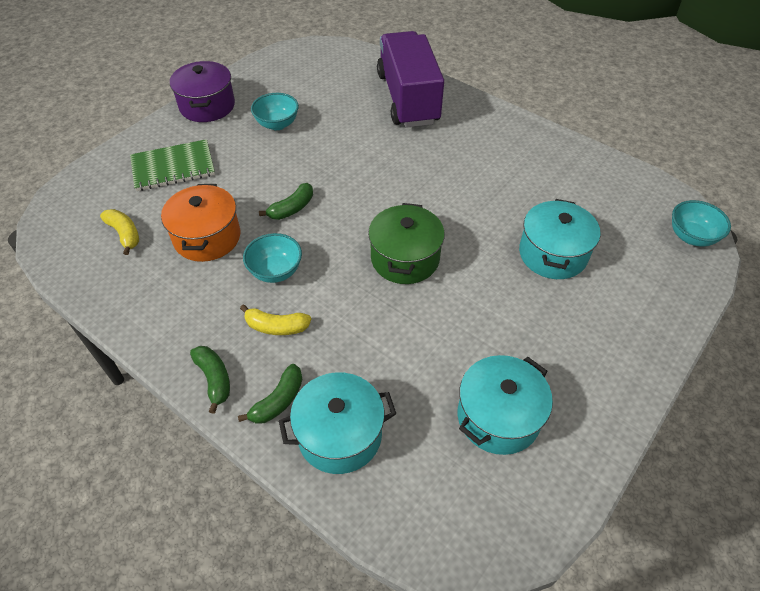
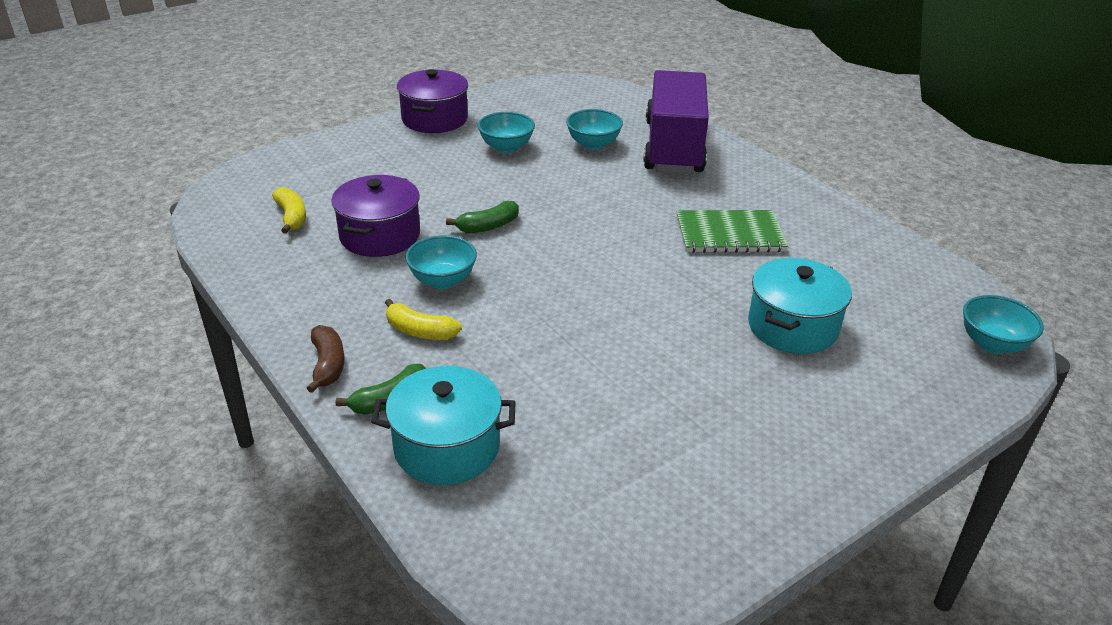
camera: 15 degrees right, 15 degrees down
green notebook [130,139,215,191] -> green notebook moved to [676,210,788,253]
orange pot [161,184,240,262] -> purple pot [331,175,420,257]
green banana [190,346,230,414] -> brown banana [307,325,344,393]
green pot [368,203,445,284] -> none
turquoise pot [458,355,553,455] -> none
none -> turquoise bowl [566,109,623,150]

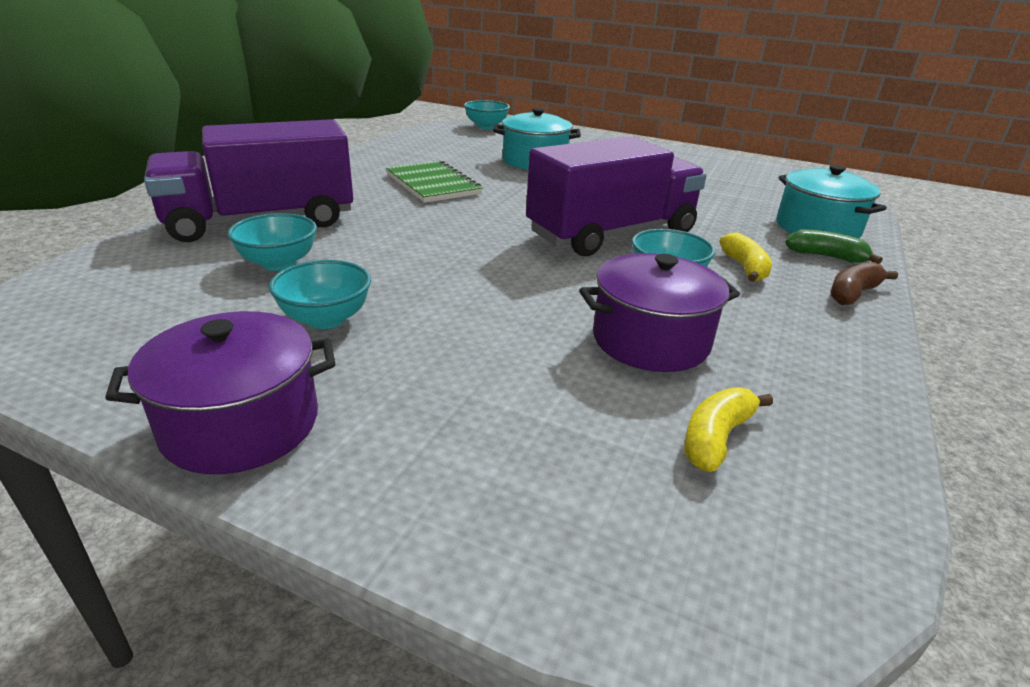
camera: 120 degrees left, 5 degrees down
green banana [446,201,519,233] -> none
none -> purple truck [526,136,707,256]

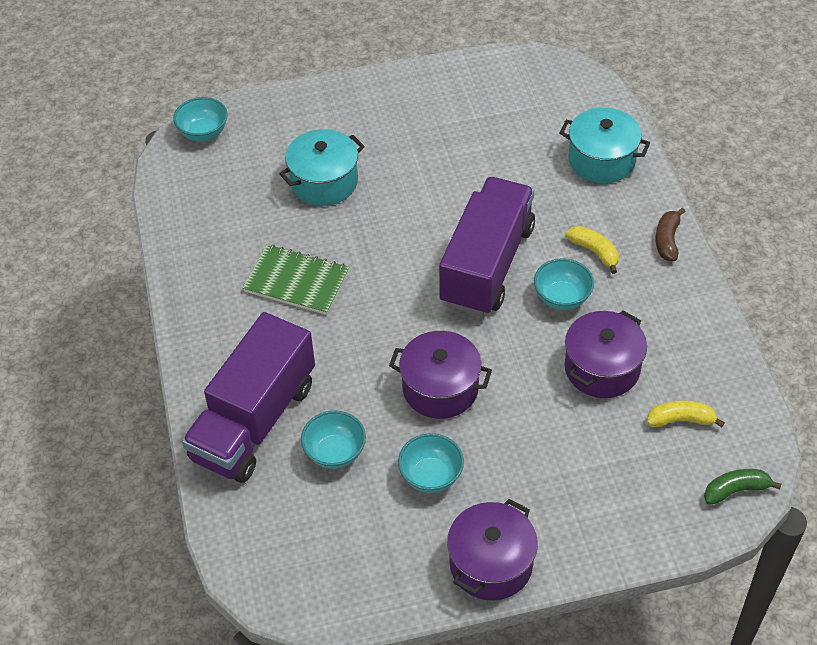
camera: 35 degrees left, 20 degrees up
yellow banana [684,387,773,472] -> yellow banana turned 90 degrees clockwise [647,401,725,427]
green banana [785,229,882,264] -> green banana moved to [704,469,781,505]
none -> purple pot [389,331,492,419]

